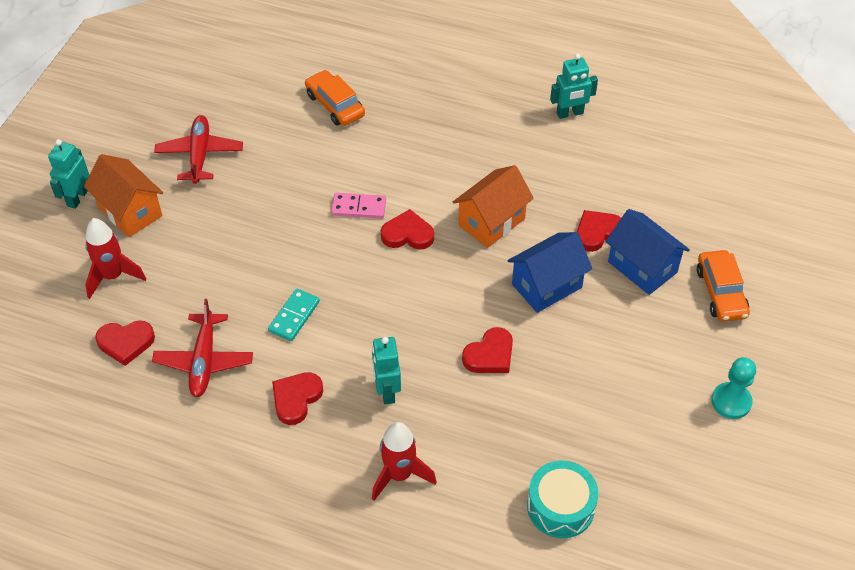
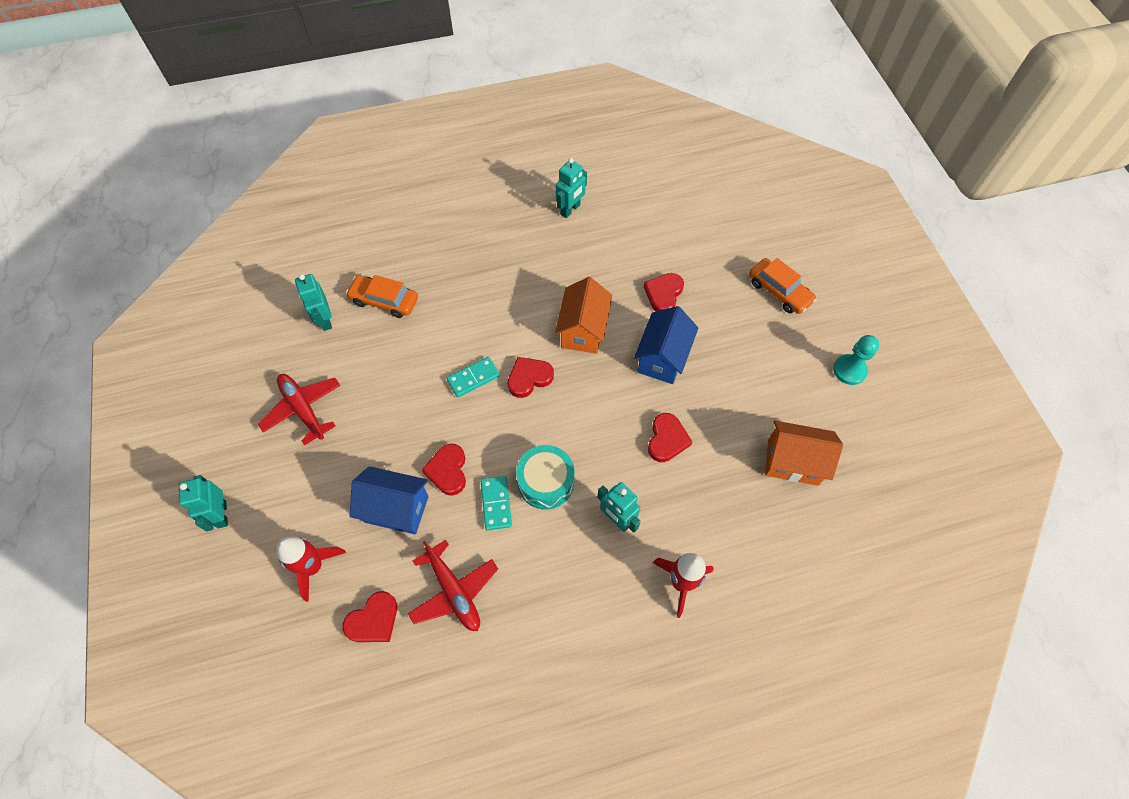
camera: 35 degrees left, 10 degrees up
orange house [84,154,163,237] -> orange house moved to [765,420,843,486]
red heart [272,372,323,425] -> red heart moved to [422,443,466,496]
pink domino [331,193,386,219] -> turquoise domino [446,357,500,397]
turquoise drum [527,460,598,538] -> turquoise drum moved to [516,445,575,510]
blue house [606,209,690,295] -> blue house moved to [350,466,429,534]
none -> turquoise robot [295,274,332,331]

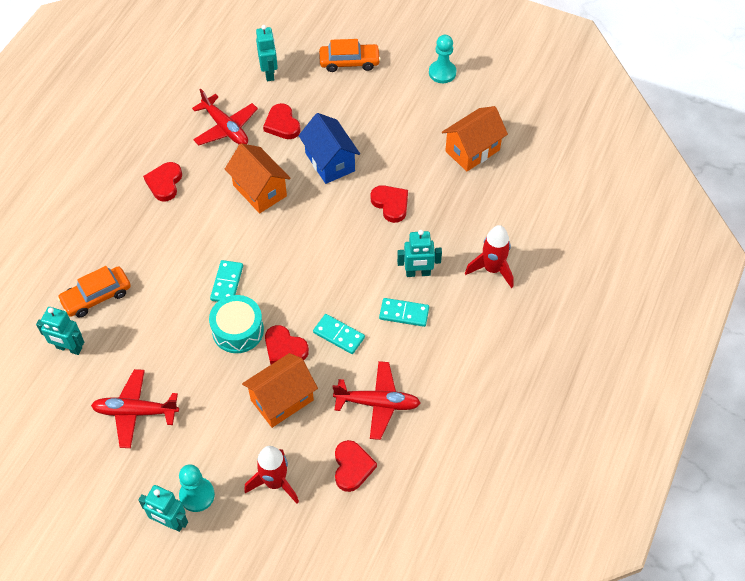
camera: 50 degrees left, 5 degrees down
blue house [350,466,429,534] -> orange house [242,353,318,428]
red heart [508,357,554,398] -> red heart moved to [143,162,182,201]
turquoise drum [516,445,575,510] -> turquoise drum moved to [209,295,264,353]
turquoise robot [556,158,587,218] -> turquoise robot moved to [256,25,278,81]
none -> turquoise pawn [179,464,215,512]
none -> red plane [192,89,258,145]
none -> turquoise domino [379,298,429,327]

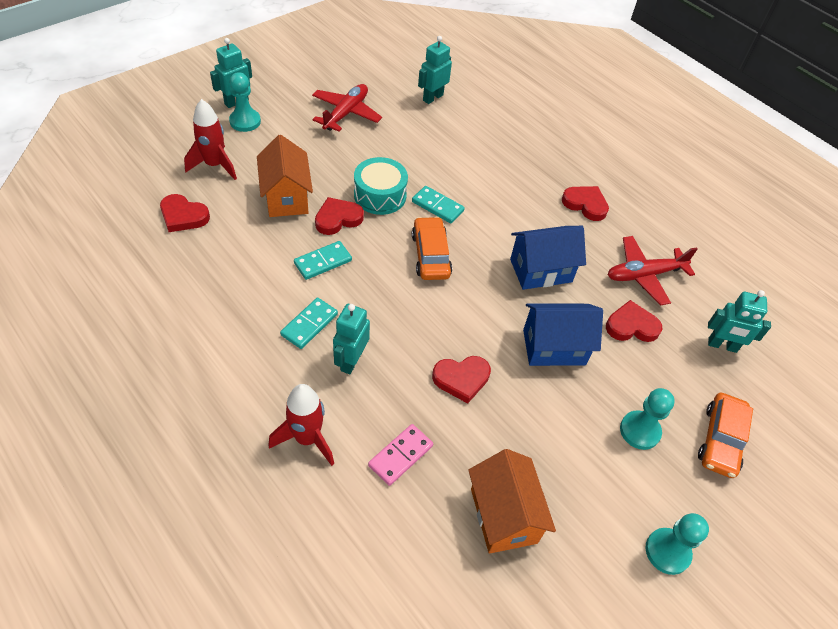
camera: 110 degrees right, 5 degrees down
orange car [57,266,131,317] -> orange car moved to [412,217,452,280]
orange house [225,143,291,213] -> blue house [510,226,586,290]
red plane [333,361,420,440] -> none
none -> pink domino [368,424,433,486]
none -> turquoise pawn [620,388,675,450]

